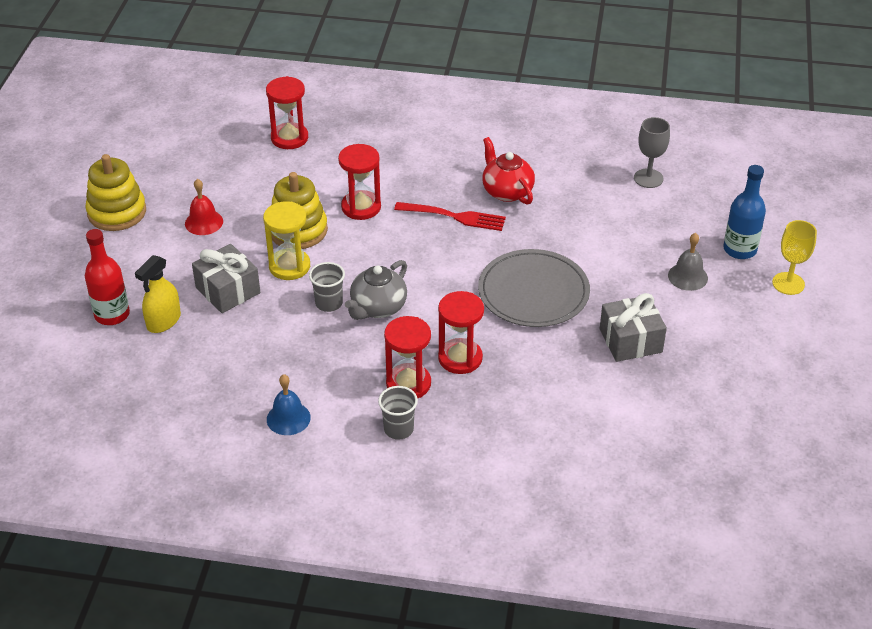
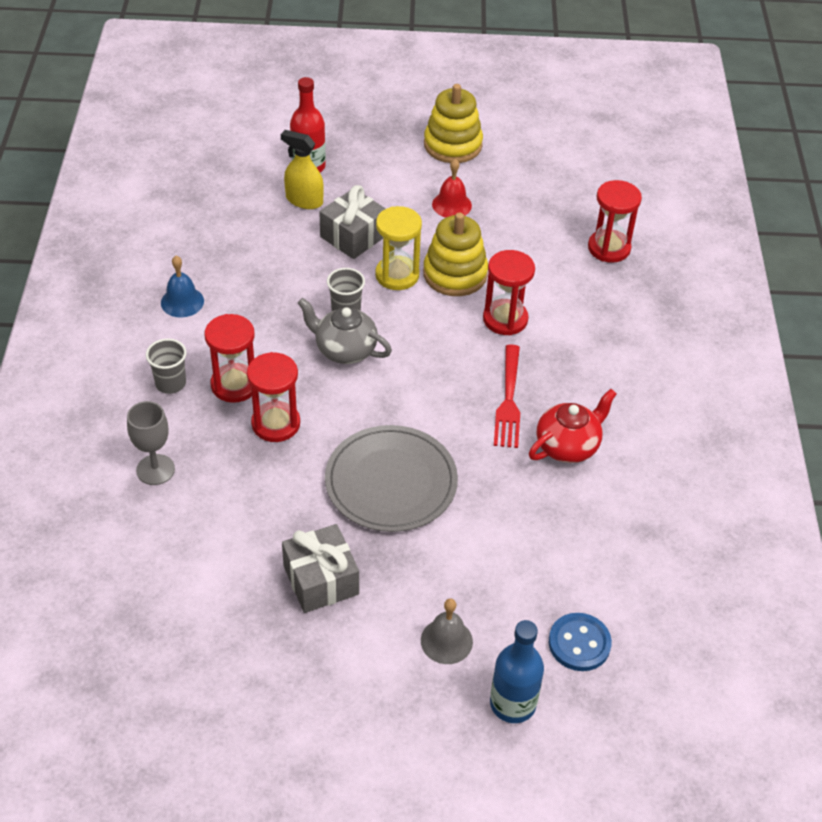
camera: 80 degrees right, 5 degrees up
grey goblet [634,117,670,188] -> grey goblet moved to [127,401,175,485]
yellow goblet [772,220,817,295] -> none
none -> blue button [549,613,612,671]

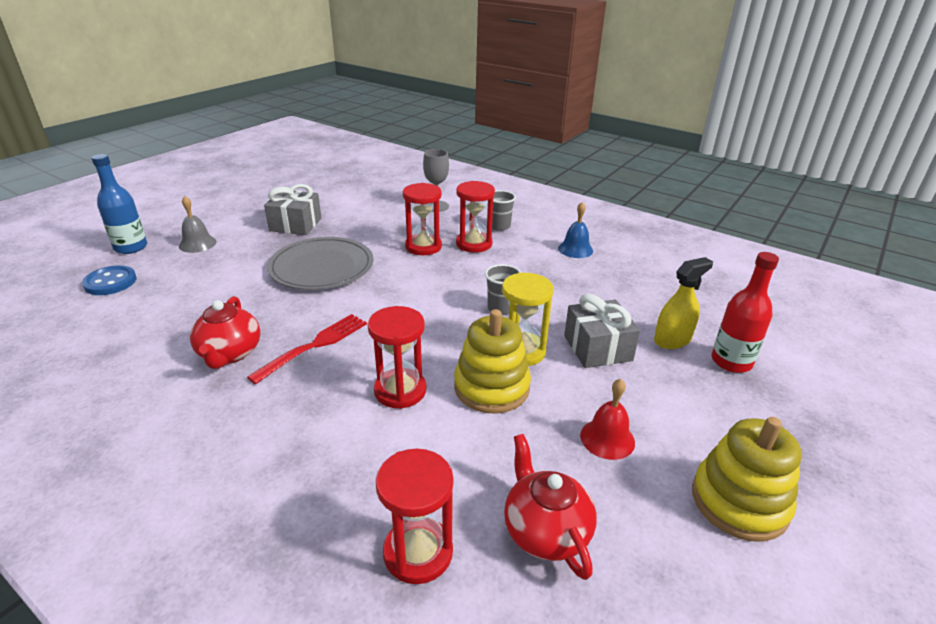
camera: 125 degrees right, 15 degrees down
grey teapot [298,298,392,364] -> none
red fork [494,344,520,448] -> red fork turned 90 degrees clockwise [247,314,367,384]
none -> red teapot [504,434,597,580]

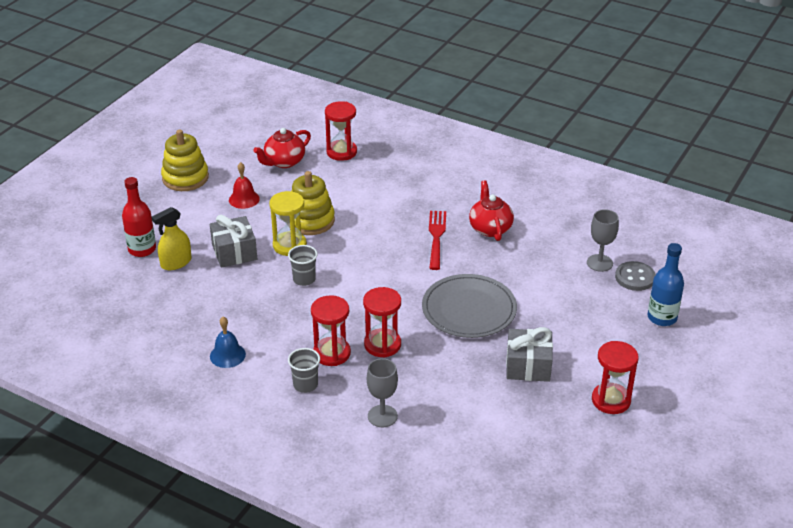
camera: 175 degrees right, 5 degrees up
blue button [82,265,136,295] -> grey button [615,261,656,291]
grey bell [179,196,216,253] -> none
red fork [247,314,367,384] -> red fork turned 150 degrees clockwise [429,211,446,270]
red hourglass [367,306,426,409] -> red hourglass moved to [592,341,639,414]
red teapot [504,434,597,580] -> red teapot turned 75 degrees clockwise [253,128,311,168]
none -> grey goblet [587,209,619,272]

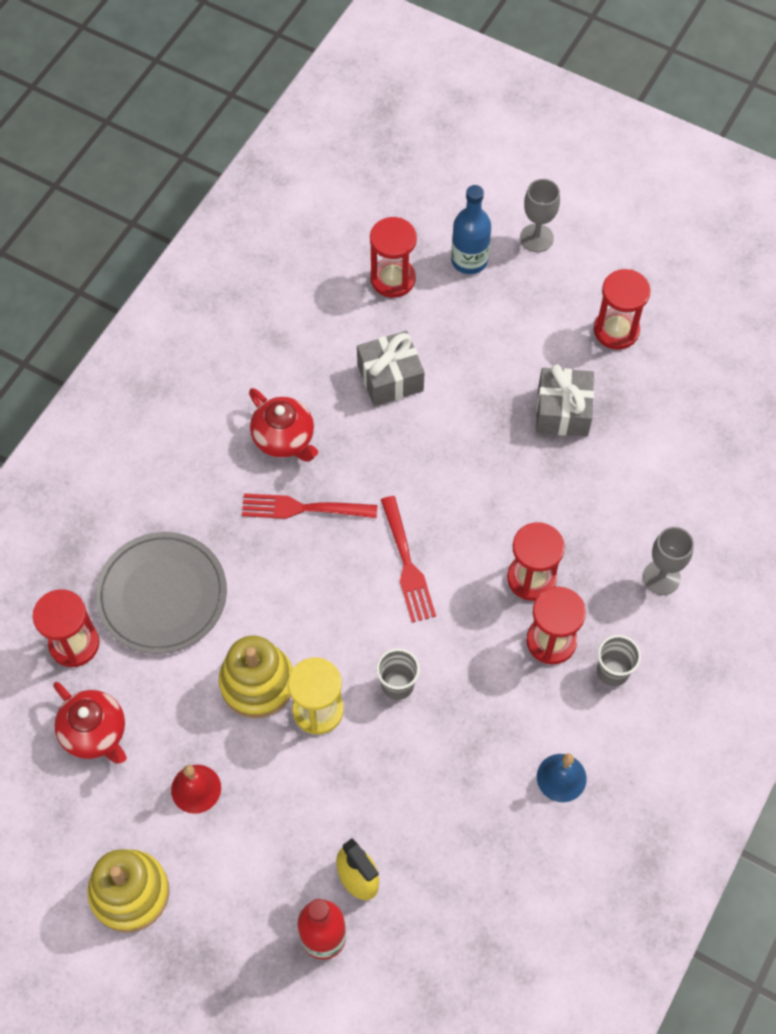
camera: 90 degrees left, 25 degrees up
grey gift [210,215,257,268] -> grey gift moved to [357,331,425,406]
grey plate [422,274,517,338] -> grey plate moved to [95,532,227,654]
red teapot [469,180,514,241] -> red teapot turned 120 degrees counterclockwise [249,388,318,462]
grey goblet [587,209,619,272] -> grey goblet moved to [520,179,560,252]
grey button [615,261,656,291] -> red hourglass [370,217,417,298]
none -> red fork [381,496,436,623]

